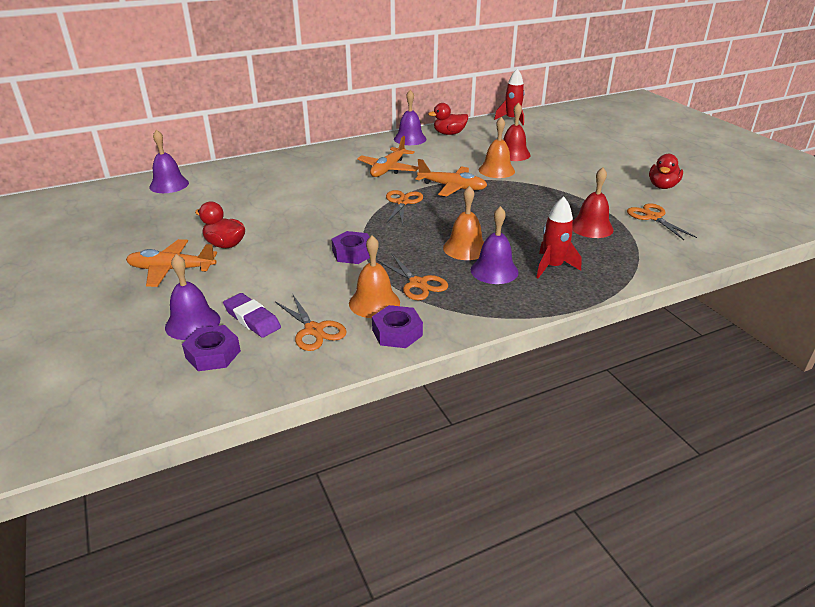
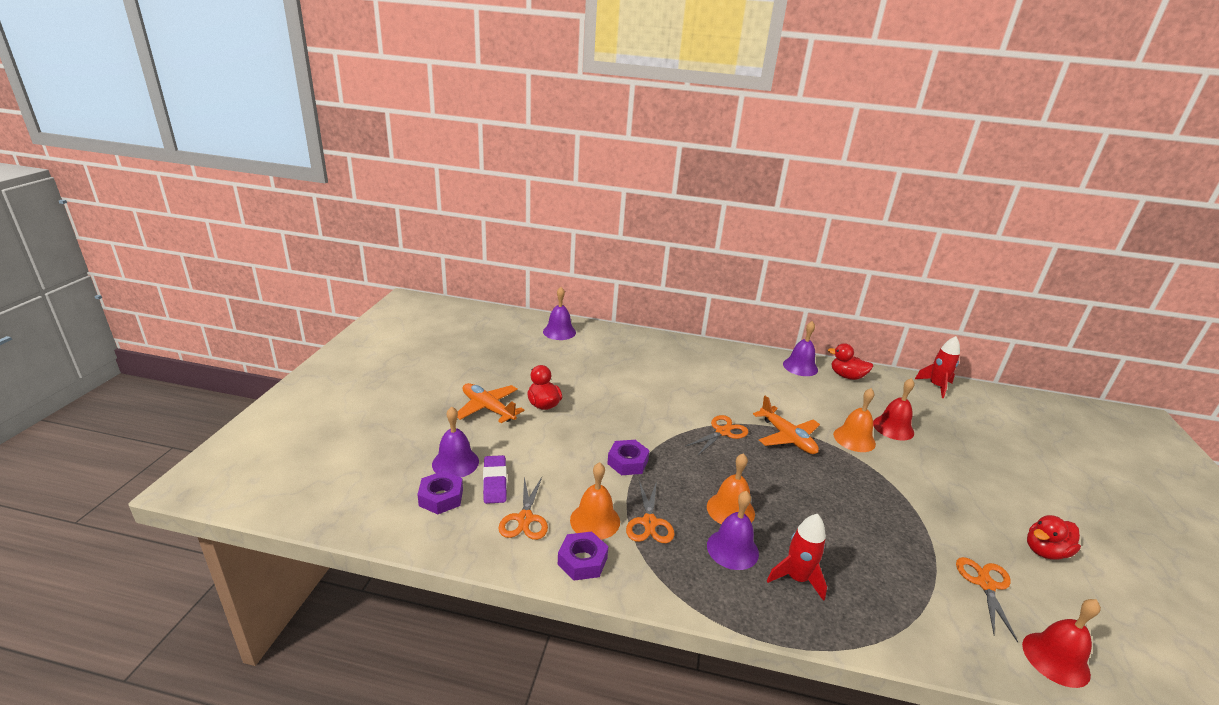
camera: 35 degrees right, 5 degrees down
orange plane [357,136,418,177] -> none
red bell [572,167,614,238] -> red bell moved to [1022,599,1101,688]

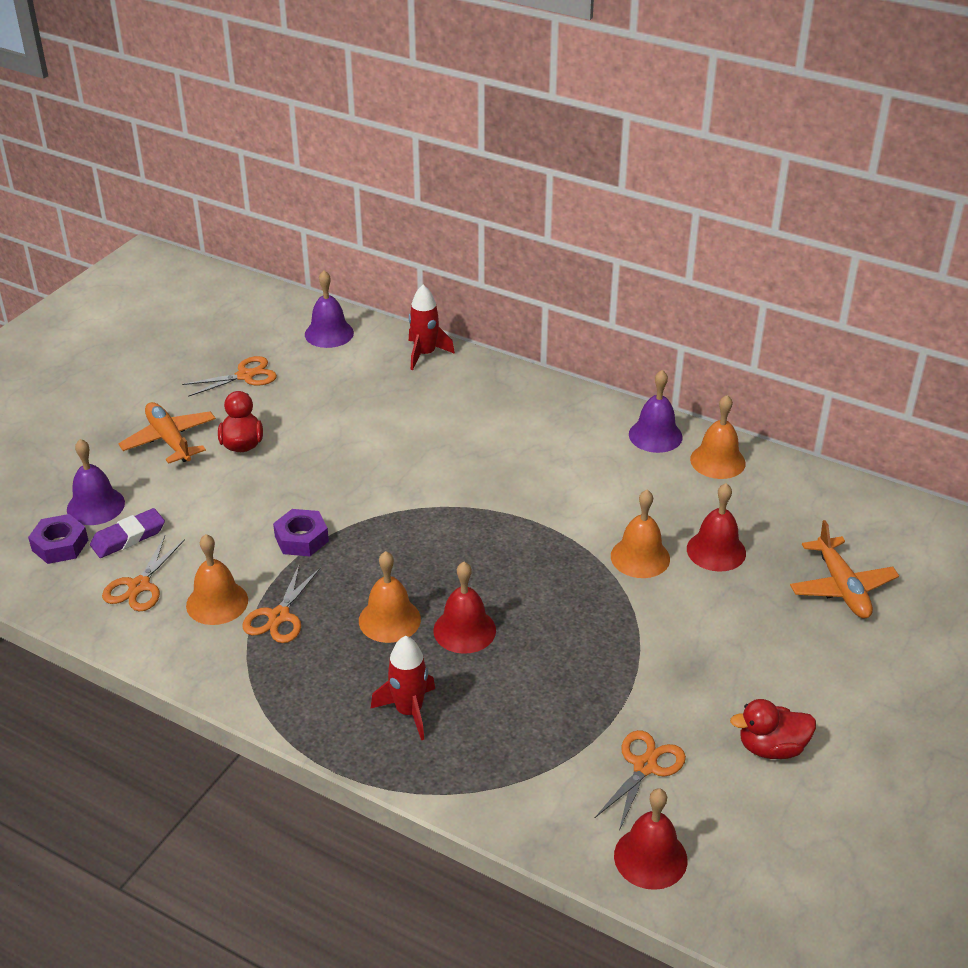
camera: 20 degrees right, 10 degrees up
purple eraser [483,455,507,504] -> purple eraser turned 45 degrees clockwise [90,508,165,558]
purple nut [558,532,609,581] -> none
orange scissors [685,415,748,455] -> orange scissors moved to [182,356,277,397]
purple bell [707,491,759,570] -> none
orange plane [753,395,820,454] -> orange plane moved to [790,520,899,618]
red duck [828,343,873,380] -> orange bell [690,395,746,479]
red rocket [915,336,960,398] -> red rocket moved to [409,285,455,370]
none -> red bell [433,562,496,654]

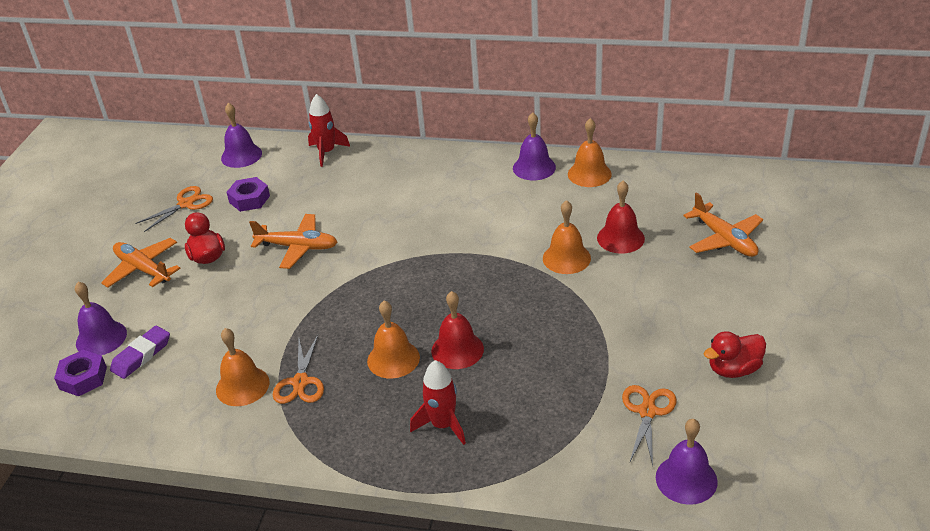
camera: 15 degrees left, 0 degrees up
orange scissors [102,536,185,611] -> none
purple nut [273,509,329,556] -> purple nut moved to [226,177,270,212]
red bell [614,788,687,890] -> purple bell [656,419,718,505]
none -> orange plane [249,214,337,269]

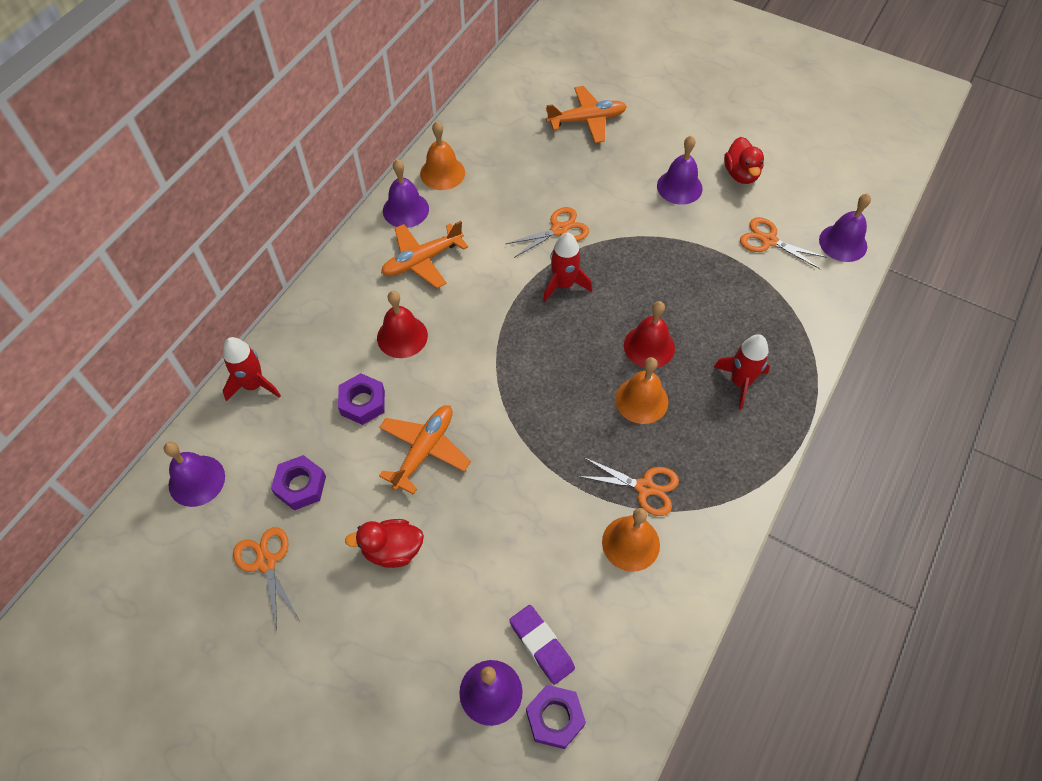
camera: 75 degrees left, 20 degrees up
orange plane [101,238,181,288] -> orange plane moved to [381,221,468,288]
orange bell [543,200,591,274] -> orange scissors [506,207,589,258]
red bell [597,181,645,254] -> red bell moved to [377,291,428,358]
none -> purple nut [338,373,385,425]
none -> red rocket [543,232,592,302]
none -> purple bell [657,136,703,205]

